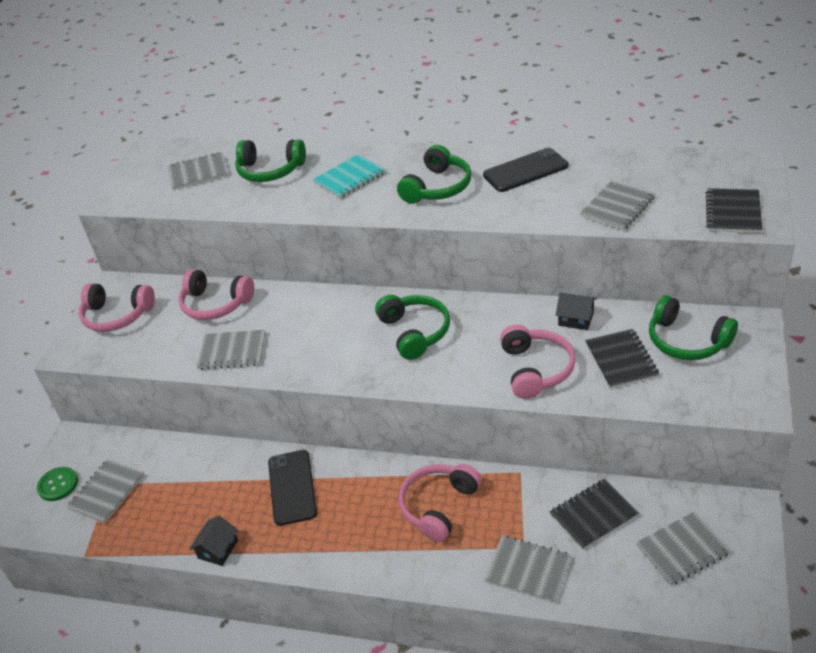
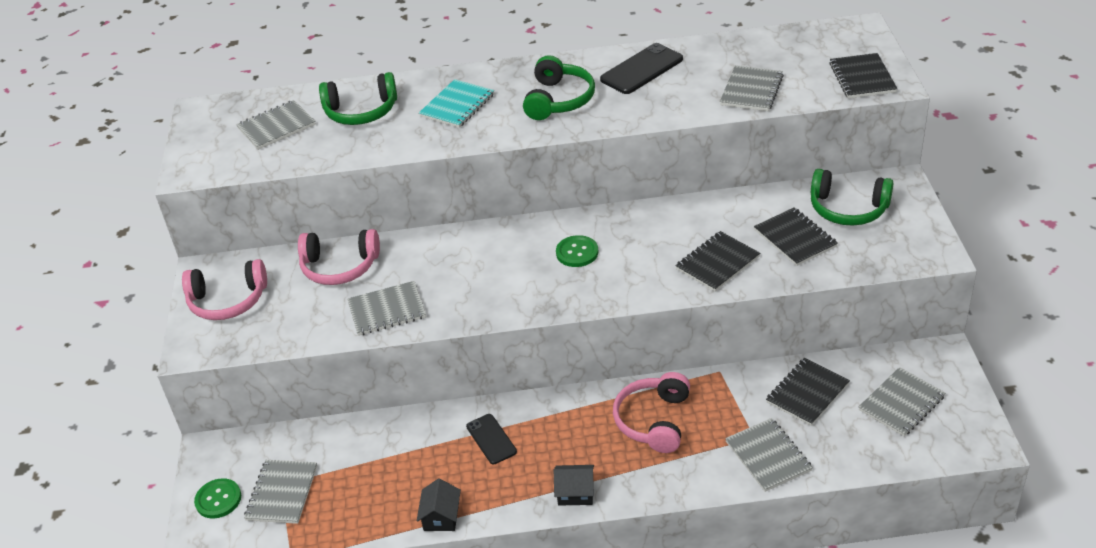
camera: 20 degrees left, 0 degrees up
black phone [268,450,317,526] -> black phone [466,414,517,464], size x0.64
green headphones [375,295,450,360] -> green button [556,235,598,267]
grey notebook [484,536,572,603] -> grey notebook turned 60 degrees clockwise [725,418,813,492]
pink headphones [500,324,576,399] -> black notebook [675,231,760,292]
black house [556,293,597,330] -> black house moved to [554,465,594,506]

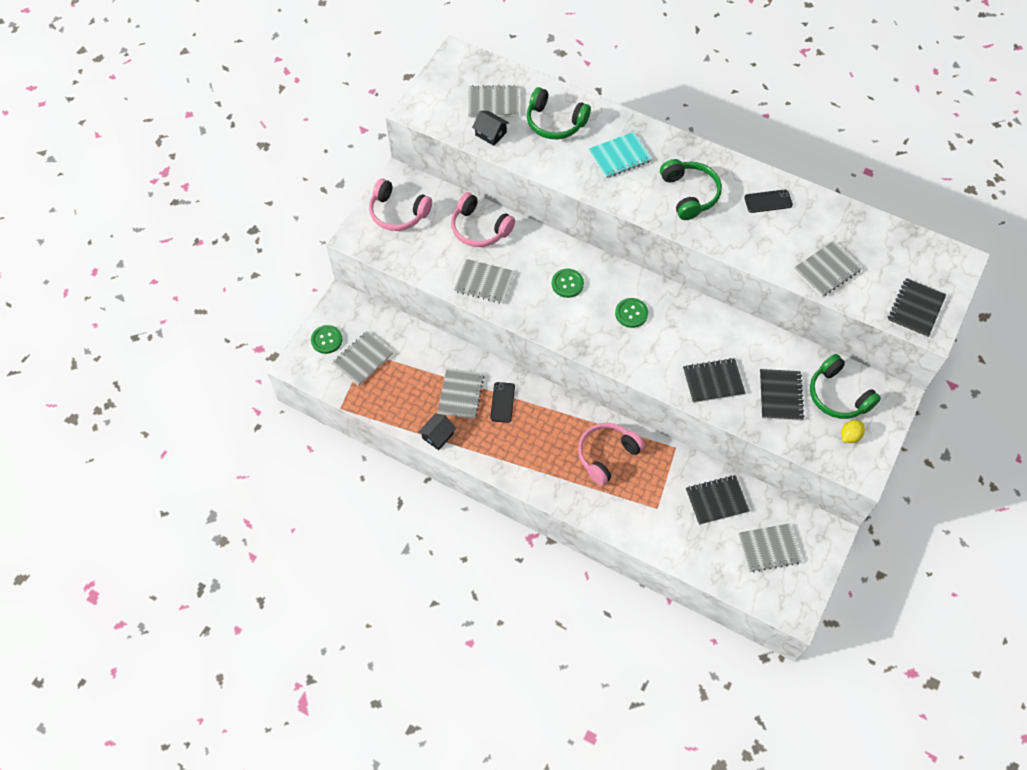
camera: 30 degrees right, 20 degrees up
green headphones [523,55,595,120] -> green headphones turned 60 degrees counterclockwise [660,159,722,220]
black house [554,465,594,506] -> black house moved to [472,111,509,146]
black phone [600,43,683,94] -> black phone [744,189,793,213], size x0.64
grey notebook [725,418,813,492] -> grey notebook moved to [437,368,485,419]
none -> green button [552,269,584,298]
none -> yellow lemon [841,420,865,443]

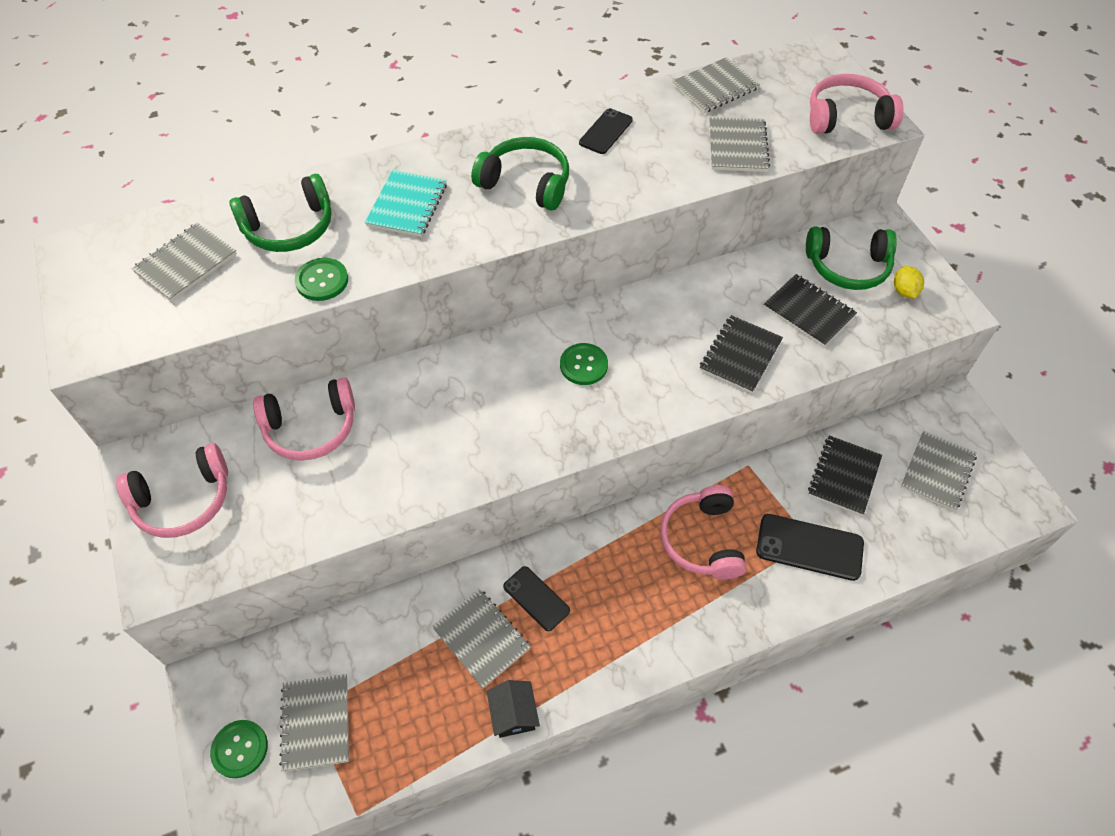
camera: 50 degrees left, 5 degrees down
grey notebook [454,259,515,304] -> grey notebook moved to [672,57,760,113]
black house [472,111,509,146] -> none
green button [552,269,584,298] -> green button moved to [295,258,348,301]
black notebook [888,278,946,338] -> pink headphones [810,74,904,134]
none -> black phone [756,514,864,581]

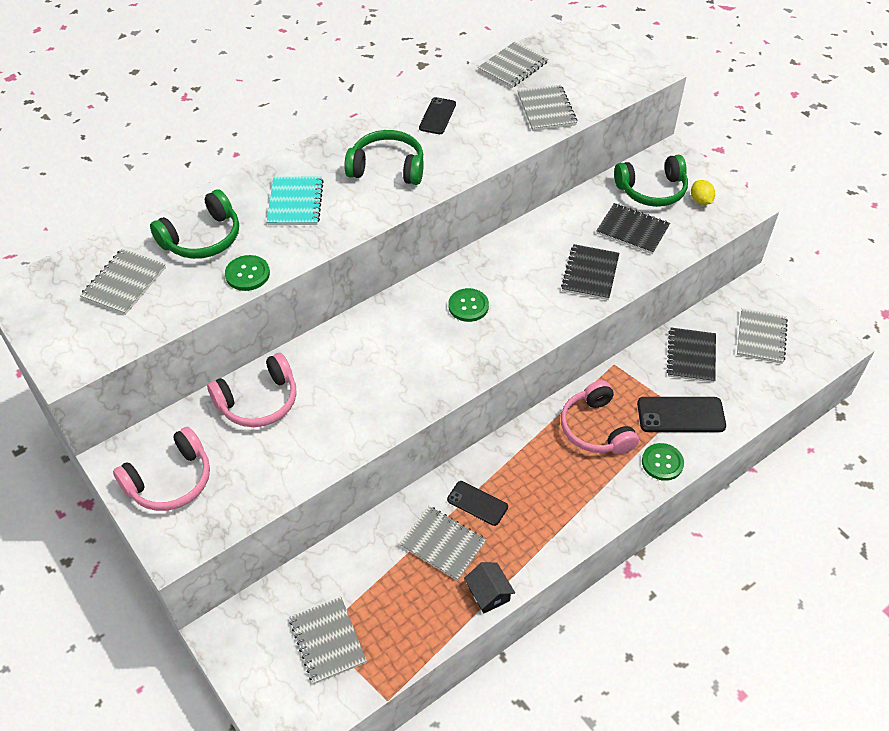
camera: 15 degrees left, 5 degrees down
green button [210,720,268,778] -> green button moved to [642,443,684,481]
pink headphones [810,74,904,134] -> none

